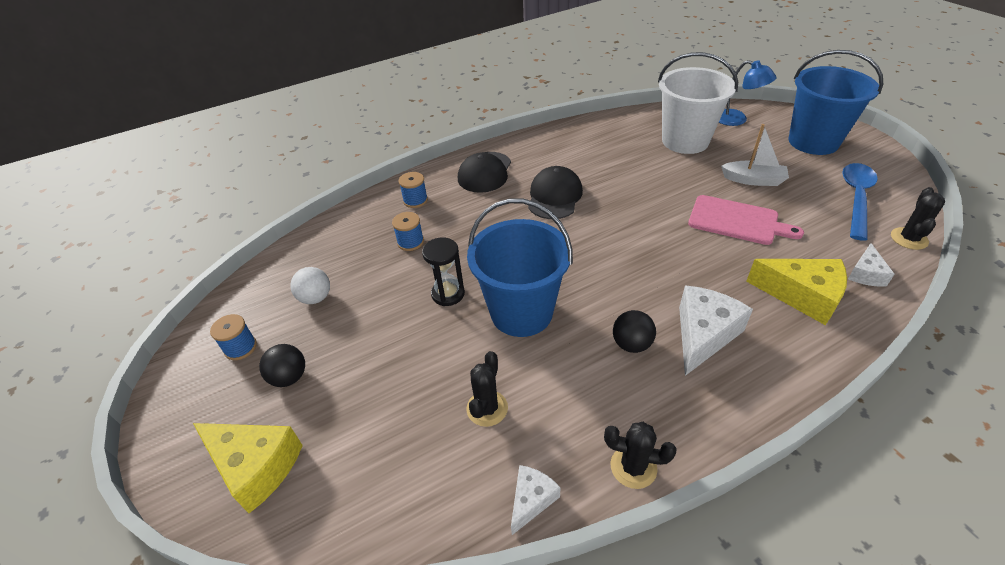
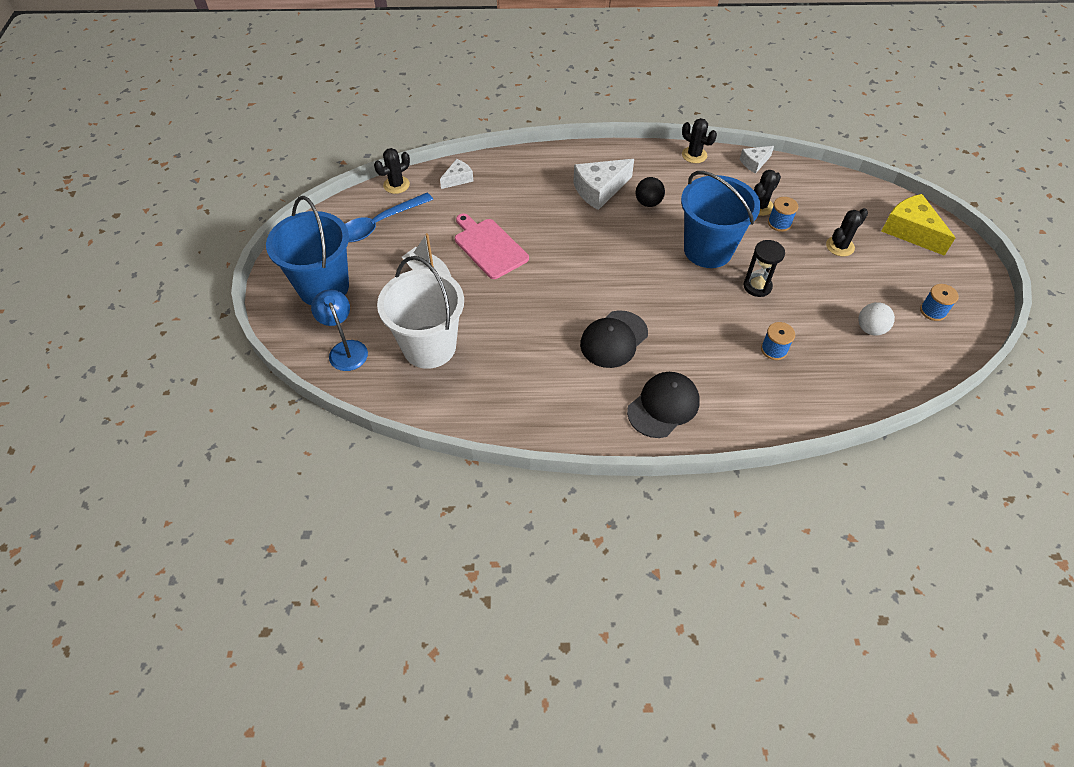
camera: 155 degrees left, 10 degrees up
black ball [259,344,305,387] -> none
blue spool [399,172,428,208] -> blue spool moved to [768,197,798,232]
yellow cheese [746,259,847,325] -> none
none -> black cactus [826,208,868,256]

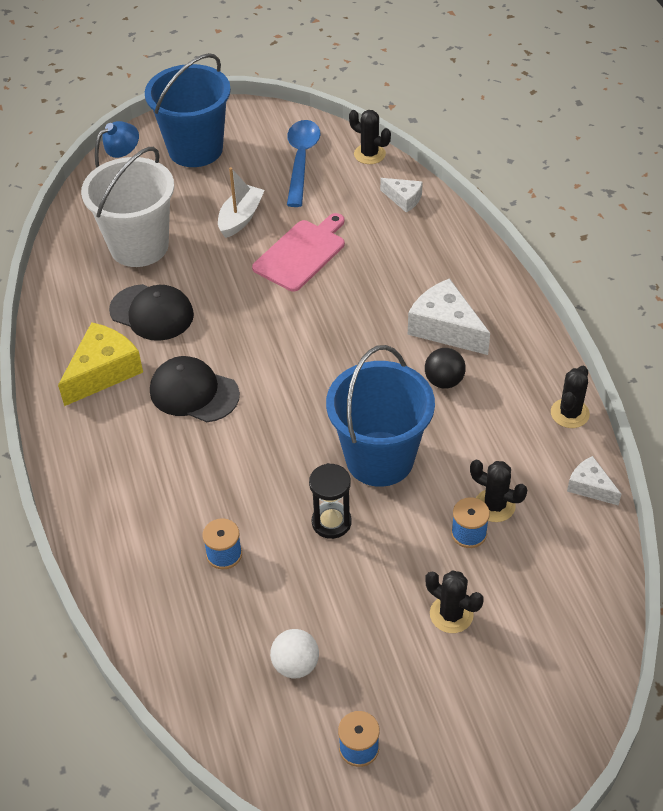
camera: 75 degrees right, 5 degrees down
blue spoon [345,193,433,242] -> blue spoon turned 60 degrees clockwise [287,120,320,207]
black cap [627,372,700,438] -> black cap moved to [109,284,194,341]
yellow cheese [881,194,955,256] -> yellow cheese moved to [58,322,143,406]

